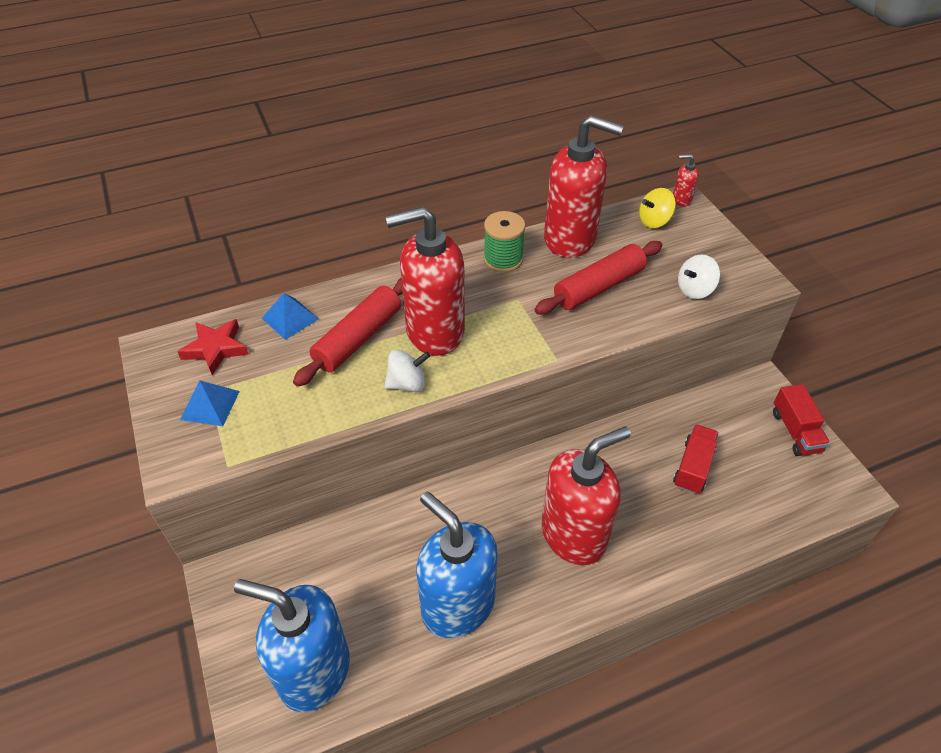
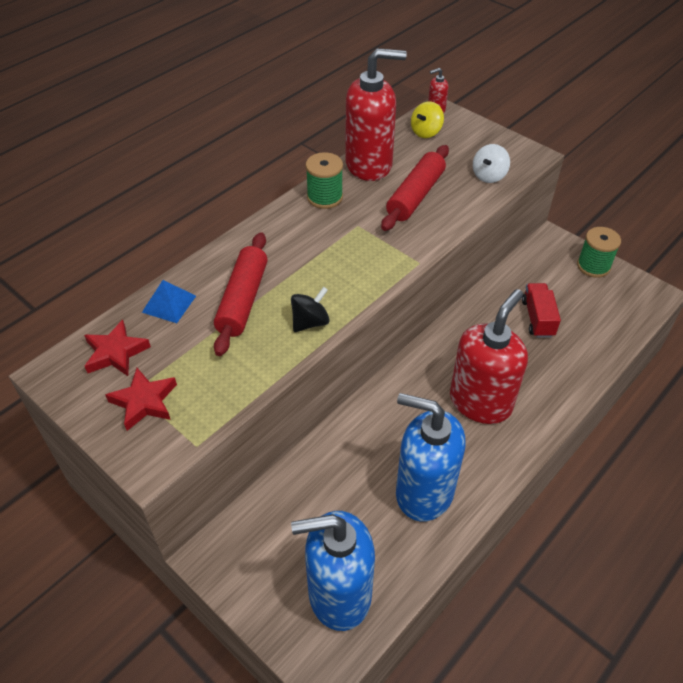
camera: 25 degrees left, 0 degrees up
blue pyramid [180,381,240,426] -> red star [105,368,177,431]
white spinning top [384,350,430,392] -> black spinning top [291,287,330,332]
red soap dispenser [385,206,465,356] -> none
red truck [773,384,830,456] -> green spool [577,227,621,278]

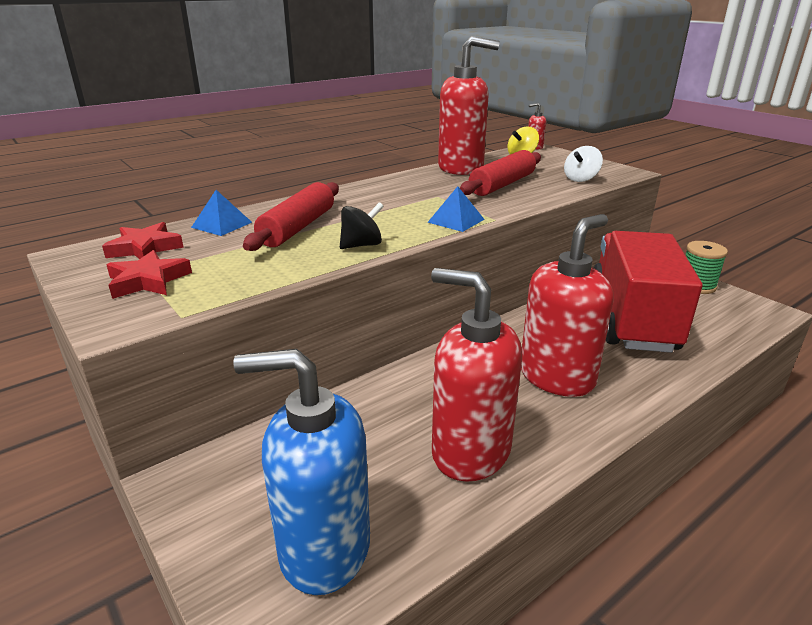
camera: 10 degrees right, 20 degrees down
green spool [306,152,343,209] -> none
blue soap dispenser [396,393,465,522] -> red soap dispenser [431,268,522,482]
red truck [522,283,561,338] -> red truck [594,231,703,353], size x2.39
none -> blue pyramid [428,186,485,232]

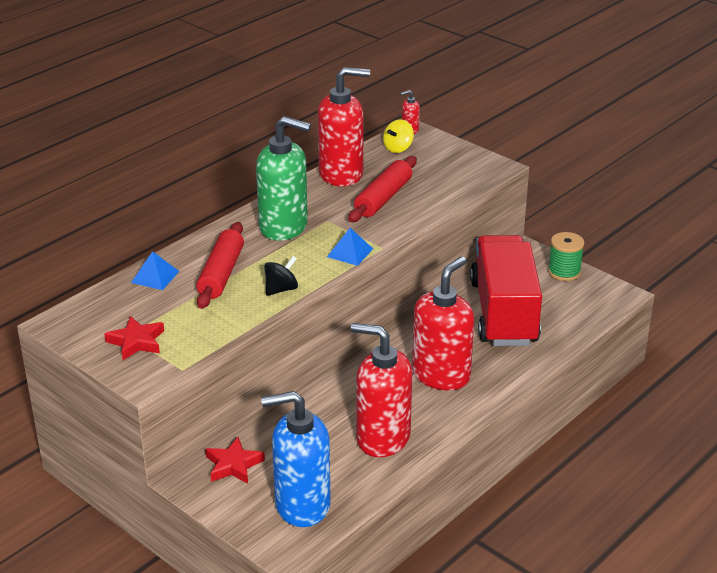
camera: 10 degrees left, 5 degrees up
red star [102,222,184,259] -> red star moved to [205,437,265,484]
white spinning top [564,146,603,182] -> none
none -> green soap dispenser [256,116,311,241]

